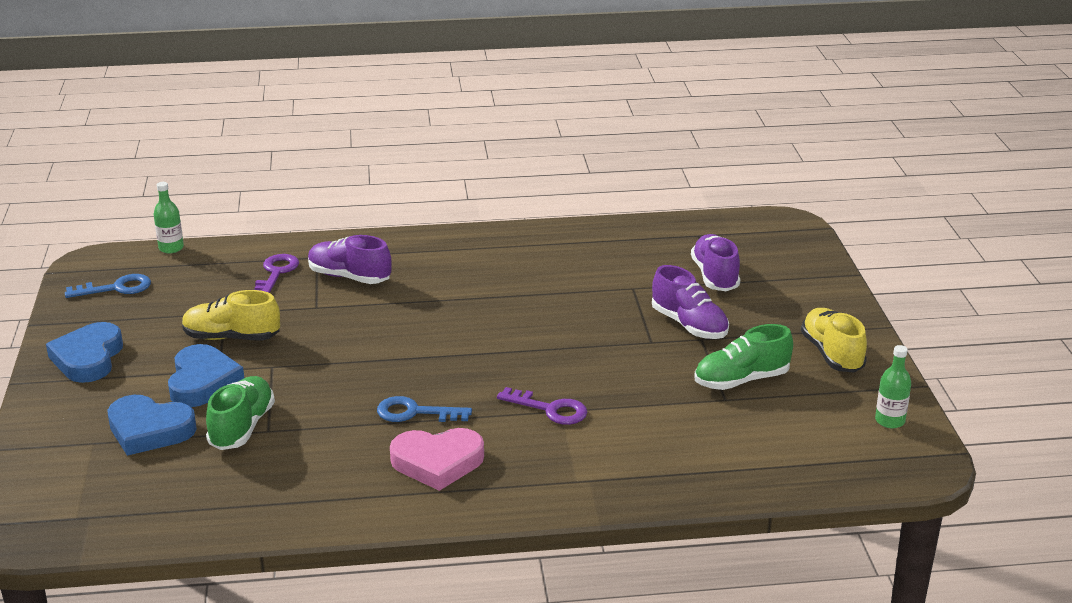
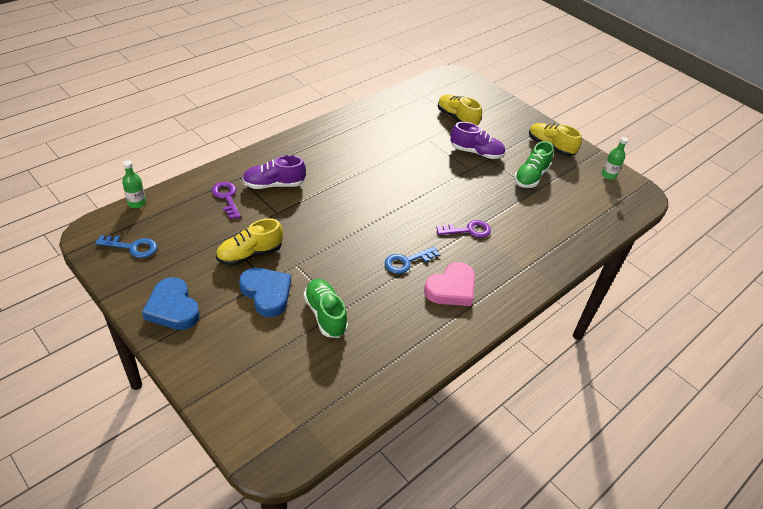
camera: 40 degrees left, 15 degrees up
blue key [65,274,151,298] -> blue key turned 60 degrees clockwise [95,235,157,258]
blue heart [107,395,197,456] -> none
purple shoe [691,234,740,291] -> yellow shoe [438,95,482,125]

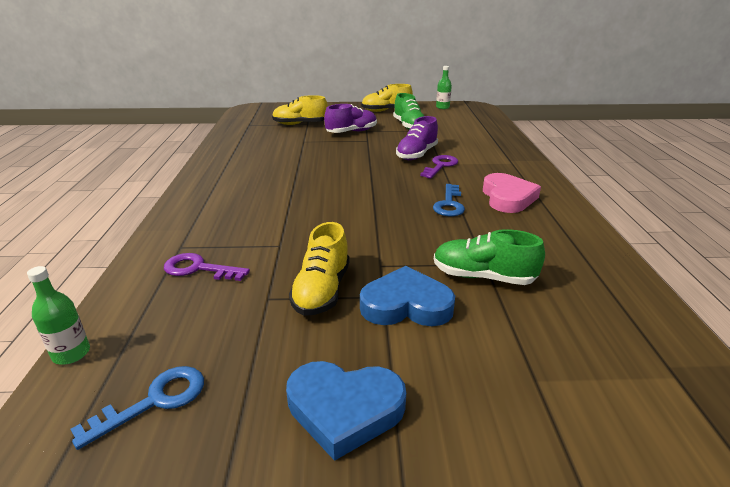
camera: 45 degrees left, 15 degrees down
purple shoe [242,155,306,189] -> purple shoe moved to [396,116,438,160]

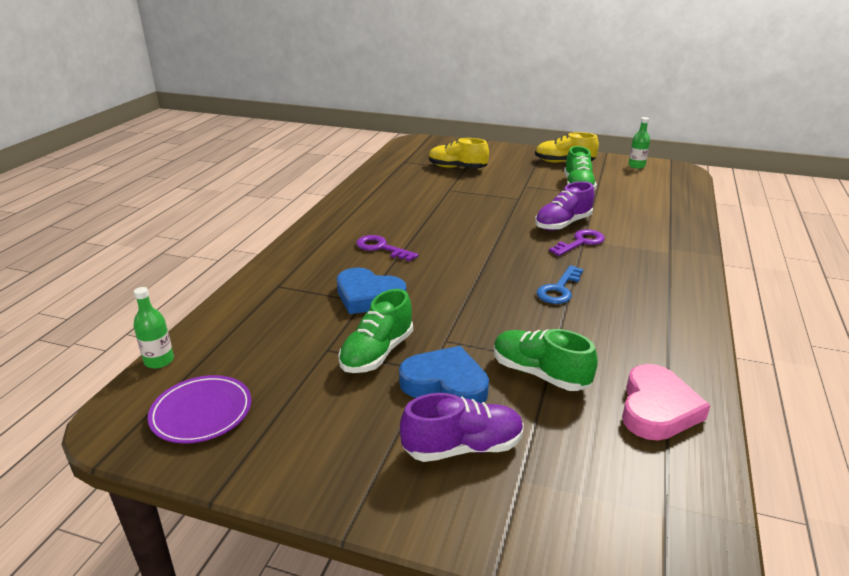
camera: 20 degrees right, 0 degrees up
blue key [71,366,204,450] -> purple plate [148,375,252,443]
purple key [164,253,250,281] -> purple key moved to [356,235,419,261]
blue heart [286,361,406,461] -> blue heart moved to [337,268,406,314]
yellow shoe [289,222,349,316] -> green shoe [338,289,413,373]
purple shoe [324,104,377,133] -> purple shoe moved to [400,393,524,462]
pink heart [483,173,541,213] -> pink heart moved to [622,364,711,441]

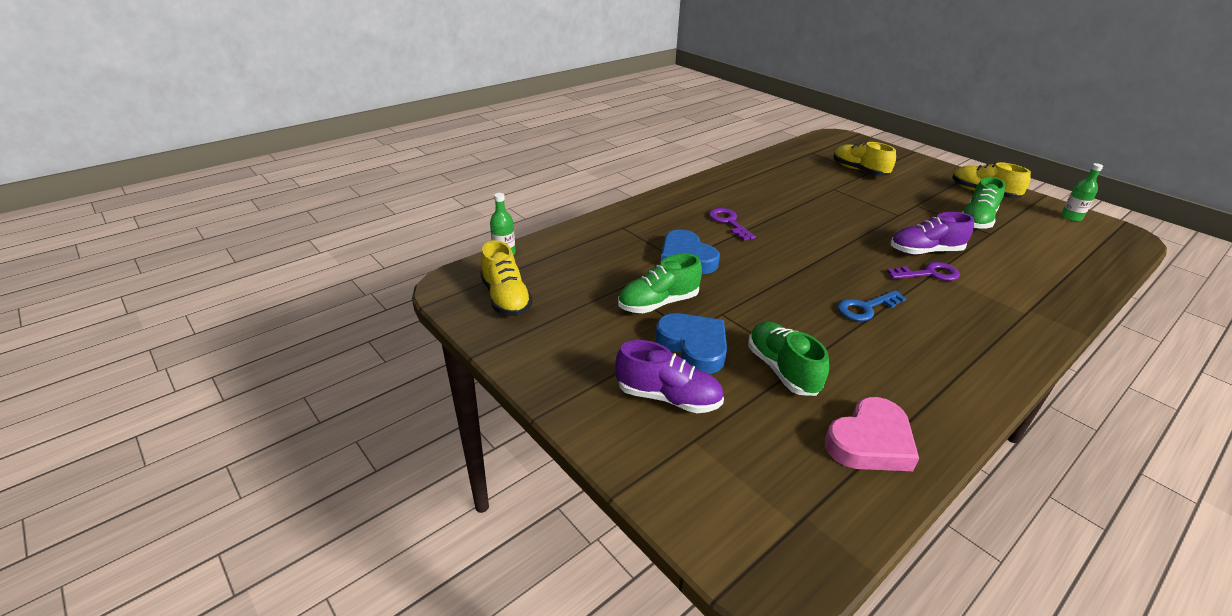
camera: 30 degrees right, 5 degrees up
purple plate [148,375,252,443] -> yellow shoe [481,240,533,316]

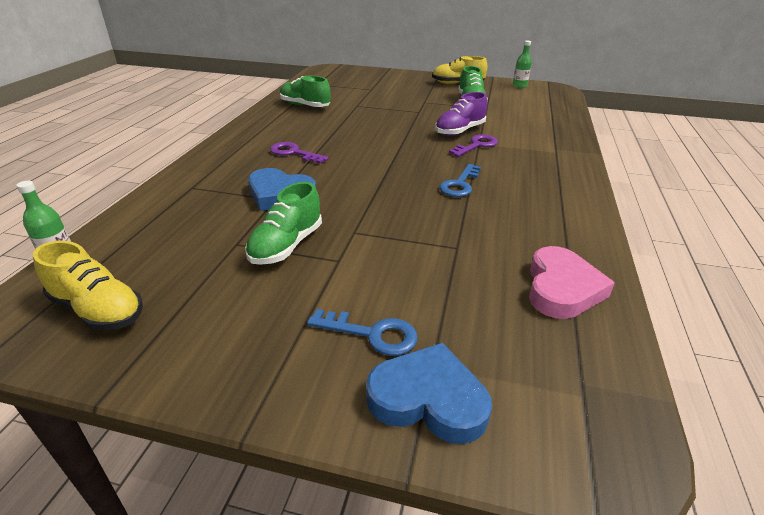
camera: 35 degrees left, 0 degrees up
purple shoe [615,340,724,413] -> blue key [307,309,417,356]
blue heart [656,313,727,374] -> blue heart moved to [366,343,492,444]
green shoe [748,322,829,396] -> green shoe moved to [280,76,330,107]
yellow shoe [834,142,896,176] -> none

